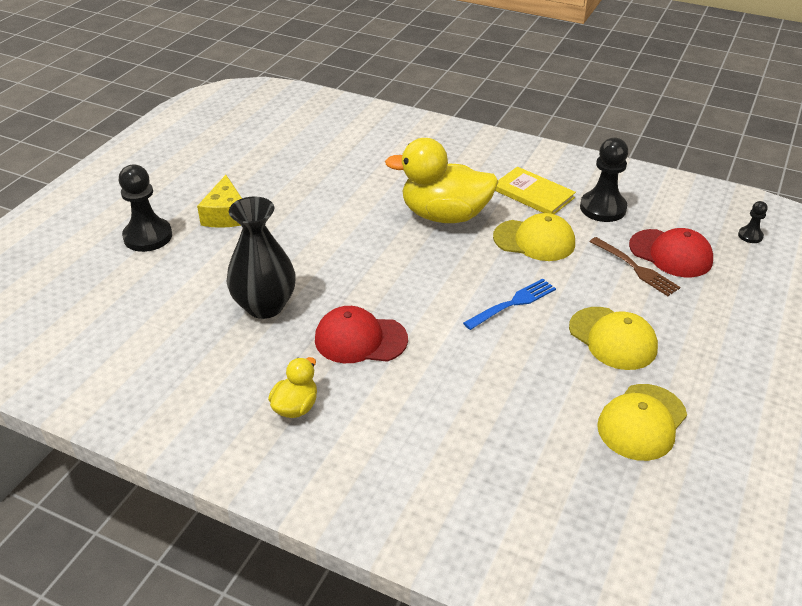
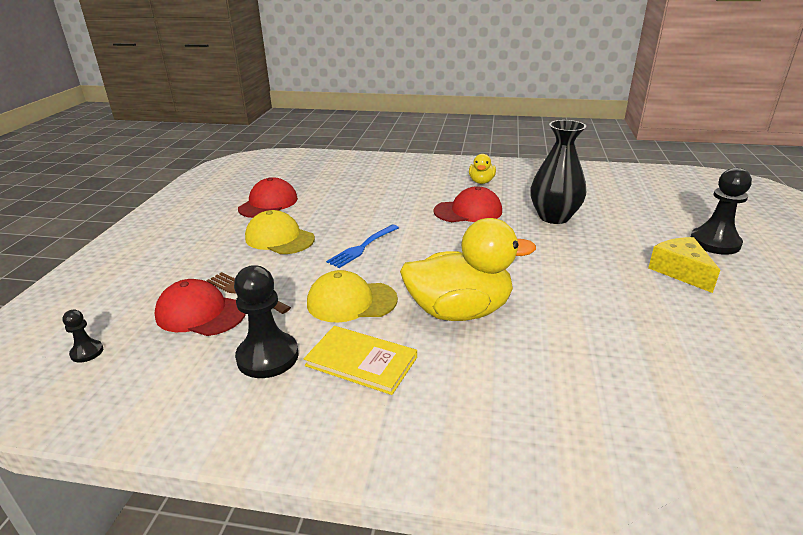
camera: 165 degrees right, 10 degrees down
yellow cap [597,384,687,461] -> red cap [238,177,298,218]

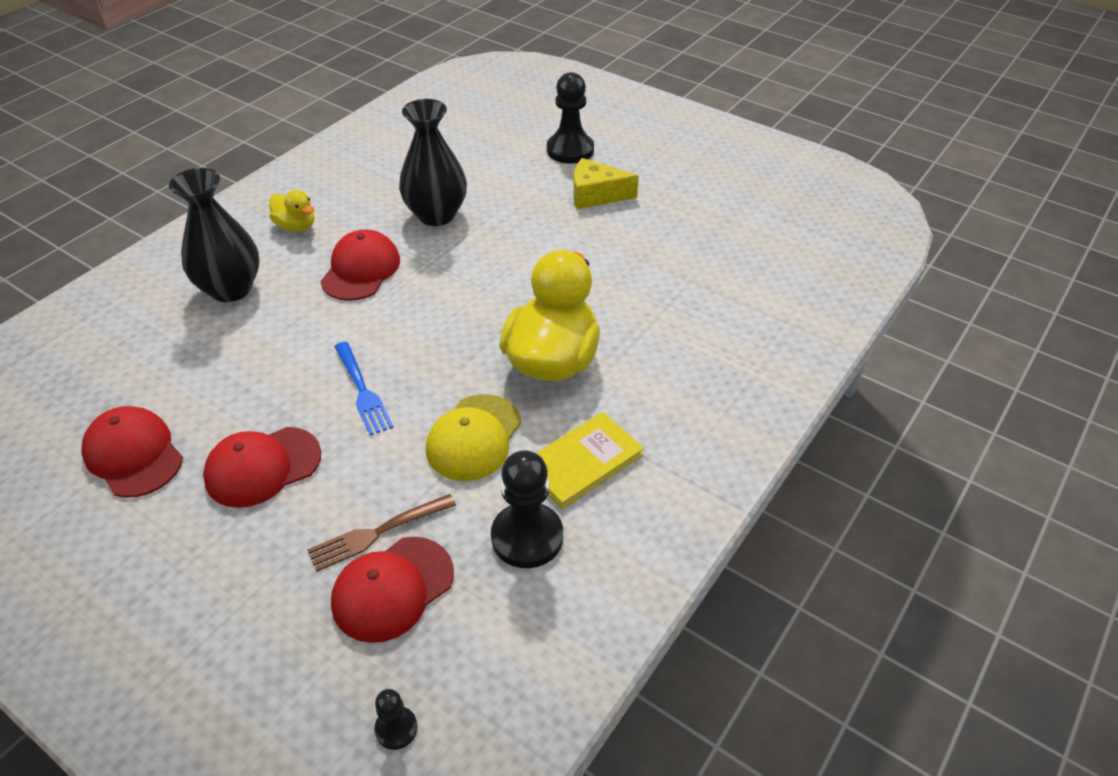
camera: 65 degrees left, 15 degrees up
yellow cap [245,210,315,254] -> red cap [203,427,321,508]
none -> black vase [169,168,260,302]

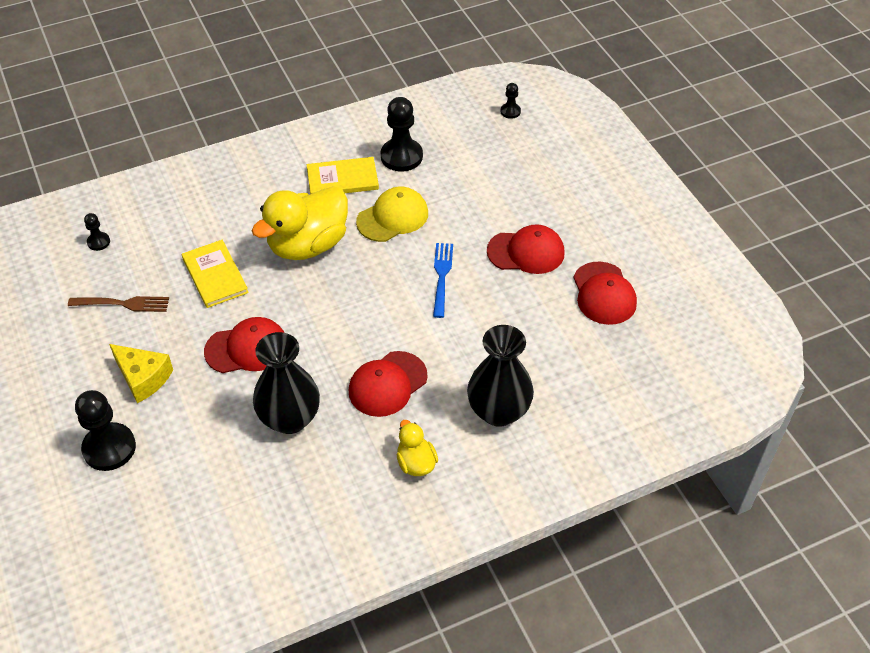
camera: 150 degrees left, 5 degrees up
brown fork [307,494,456,572] -> brown fork moved to [68,296,169,312]
red cap [331,537,454,643] -> red cap moved to [204,317,284,373]
none -> black pawn [84,213,110,251]
none -> yellow book [182,240,249,308]

